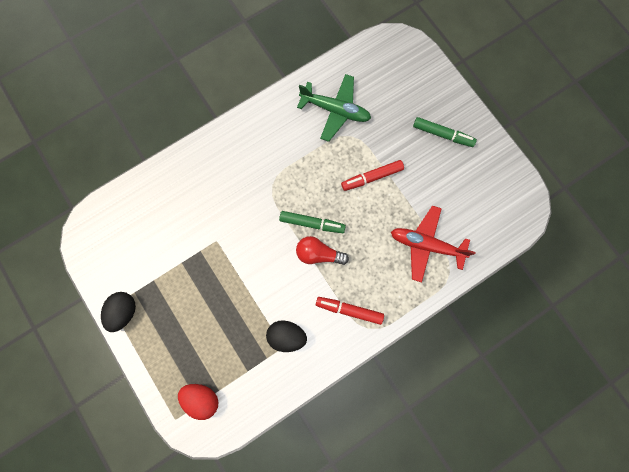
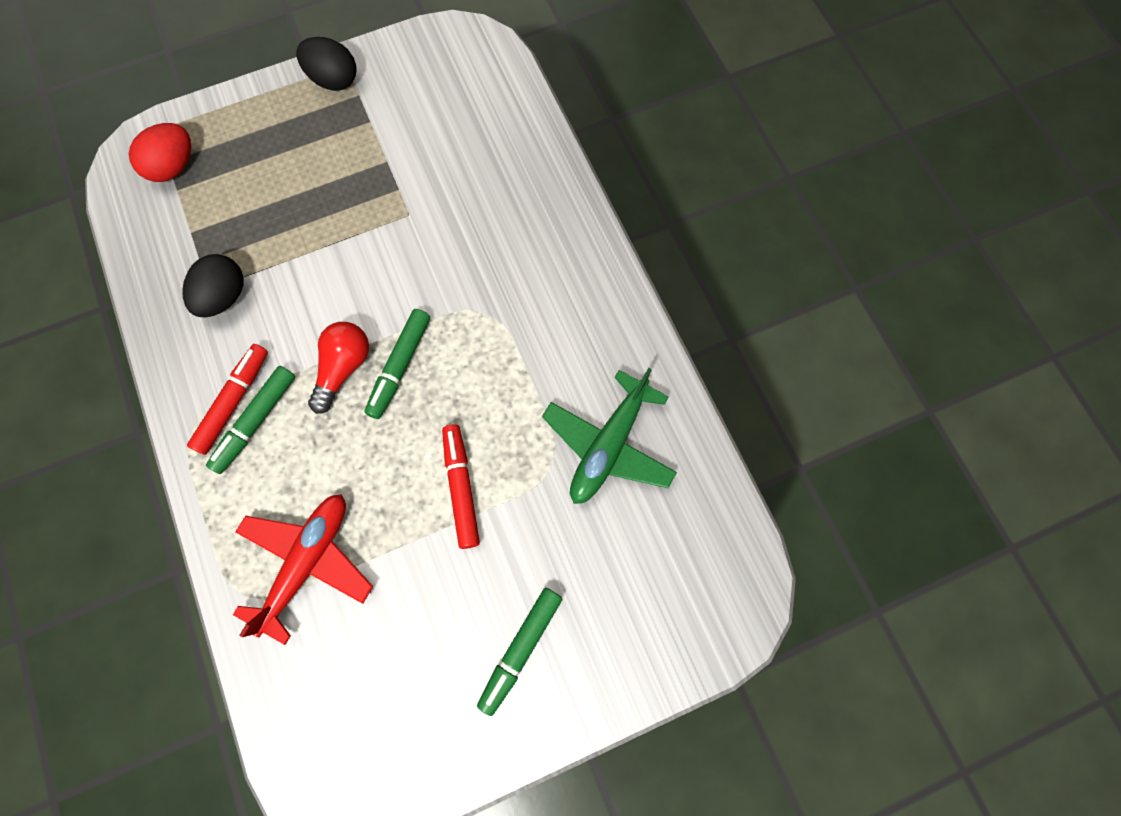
camera: 100 degrees right, 5 degrees down
none -> green marker [206,366,295,474]

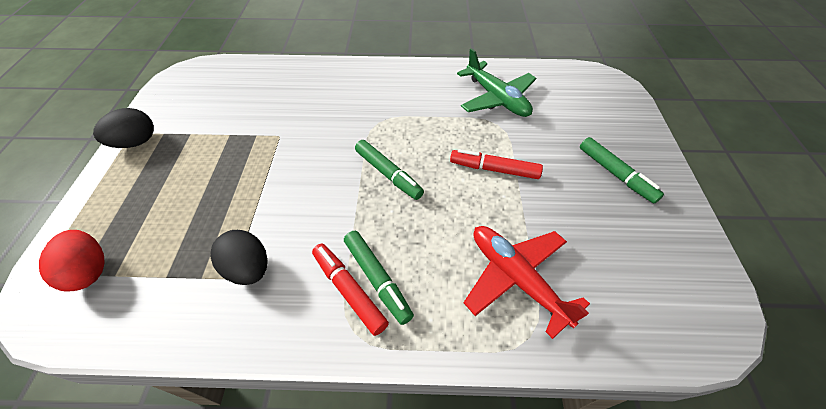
camera: 65 degrees left, 20 degrees down
red light bulb [308,322,369,414] -> none

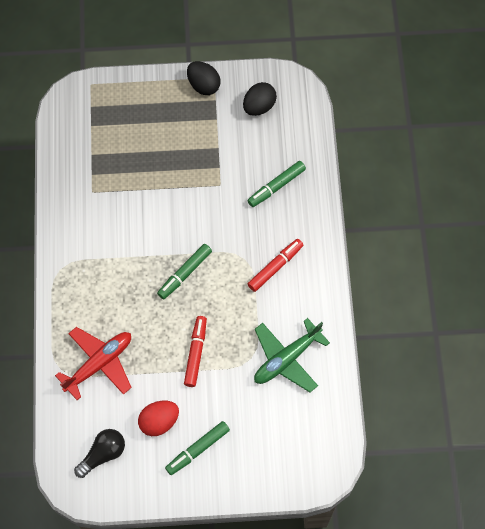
camera: 85 degrees right, 15 degrees up
red egg [39,230,105,292] -> red egg moved to [138,401,179,436]
black egg [210,230,268,285] -> black egg moved to [243,82,277,116]
red marker [312,244,389,336] -> red marker moved to [248,239,303,292]
green marker [344,231,414,325] -> green marker moved to [247,161,306,207]
none -> black light bulb [74,429,125,478]

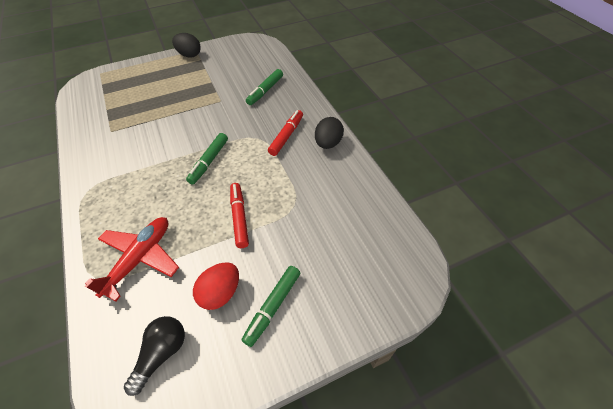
camera: 20 degrees left, 15 degrees down
black egg [243,82,277,116] -> black egg moved to [315,117,344,149]
green plane [254,318,330,392] -> none

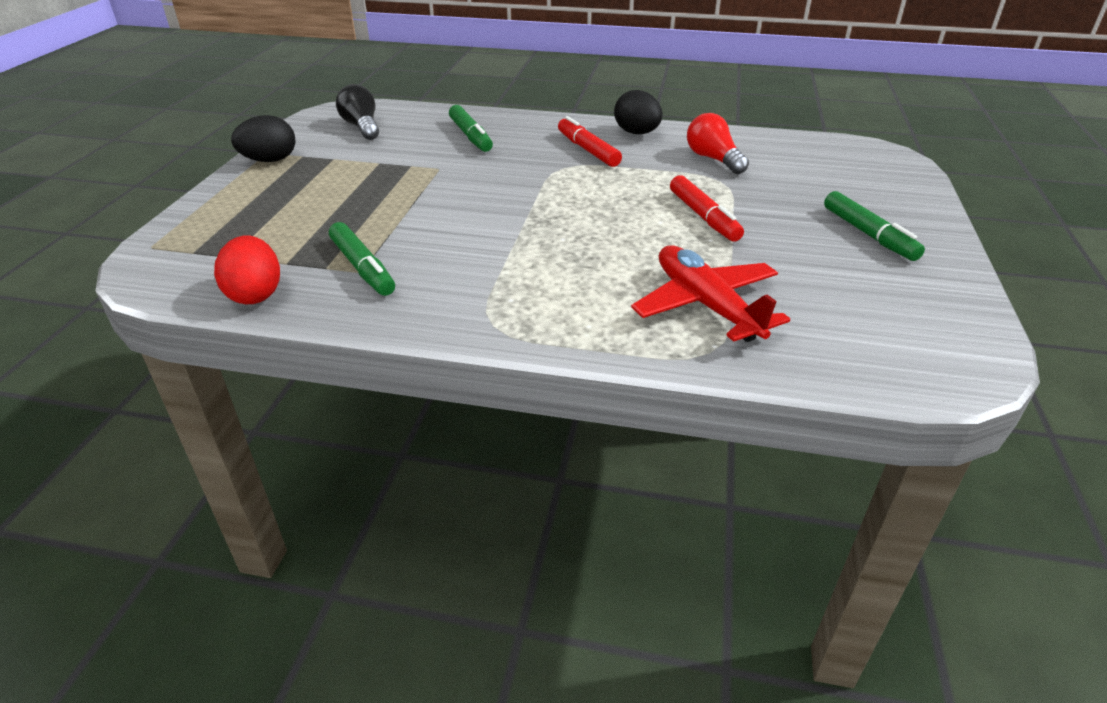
camera: 55 degrees left, 15 degrees down
black light bulb [124,316,185,396] -> black light bulb moved to [336,84,379,140]
green marker [186,133,228,185] -> green marker moved to [329,222,395,296]
red egg [193,262,239,310] -> red egg moved to [214,235,280,304]
red marker [230,183,249,248] -> red marker turned 135 degrees counterclockwise [670,175,744,242]
none -> red light bulb [687,113,749,174]

